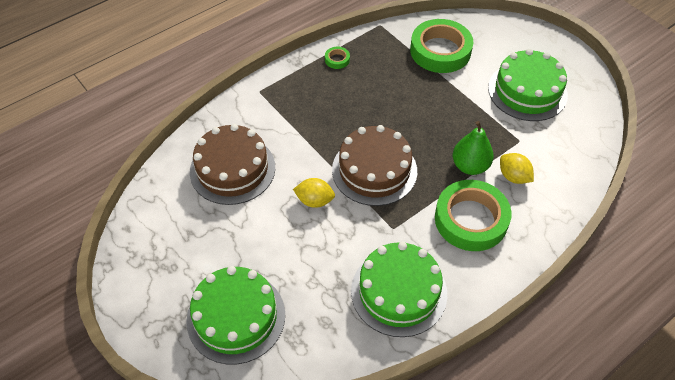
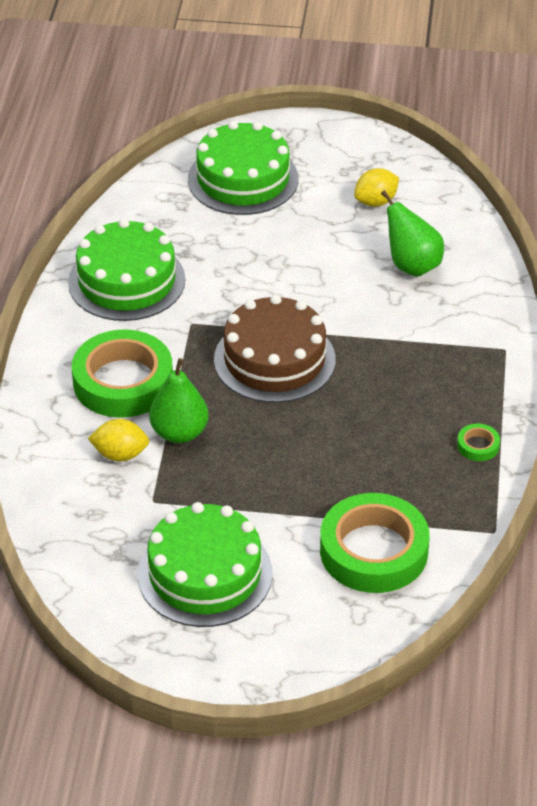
camera: 135 degrees right, 10 degrees down
brown cake [190,124,275,205] -> green pear [381,190,444,277]
yellow lemon [293,178,335,208] -> yellow lemon moved to [354,168,399,207]

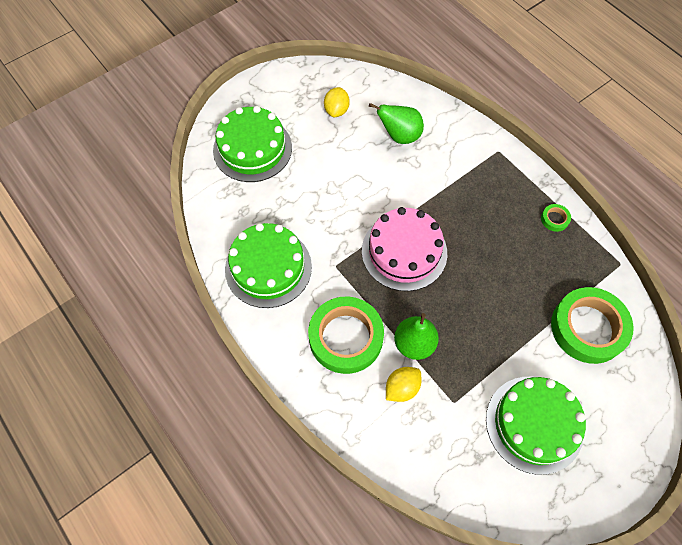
camera: 45 degrees left, 20 degrees up
brown cake [214,294,336,403] -> pink cake [362,207,447,291]

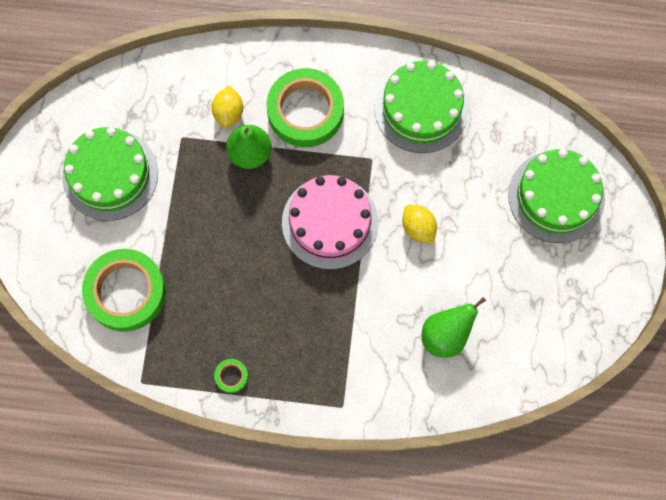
camera: 135 degrees right, 10 degrees up
yellow lemon [324,87,350,117] -> yellow lemon moved to [402,205,437,243]

